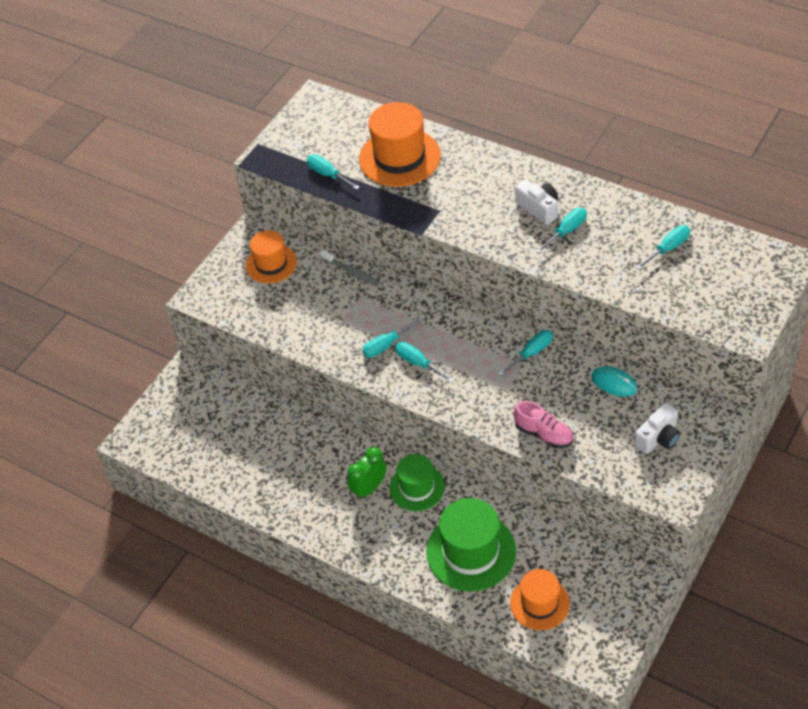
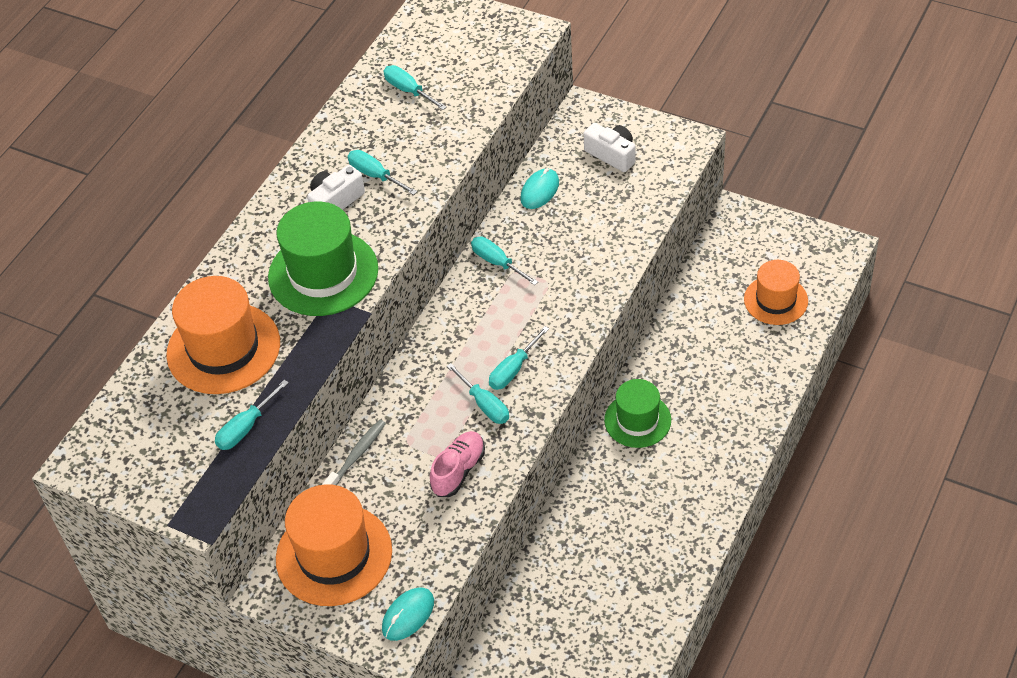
camera: 95 degrees left, 0 degrees up
orange hat [246,230,297,283] -> orange hat [276,484,392,606], size x1.56
green clock [347,447,387,500] -> none
green hat [426,498,516,591] -> green hat moved to [268,202,378,316]
pink shoe [513,401,573,448] -> pink shoe moved to [430,431,485,497]
none -> turquoise mouse [382,588,434,641]

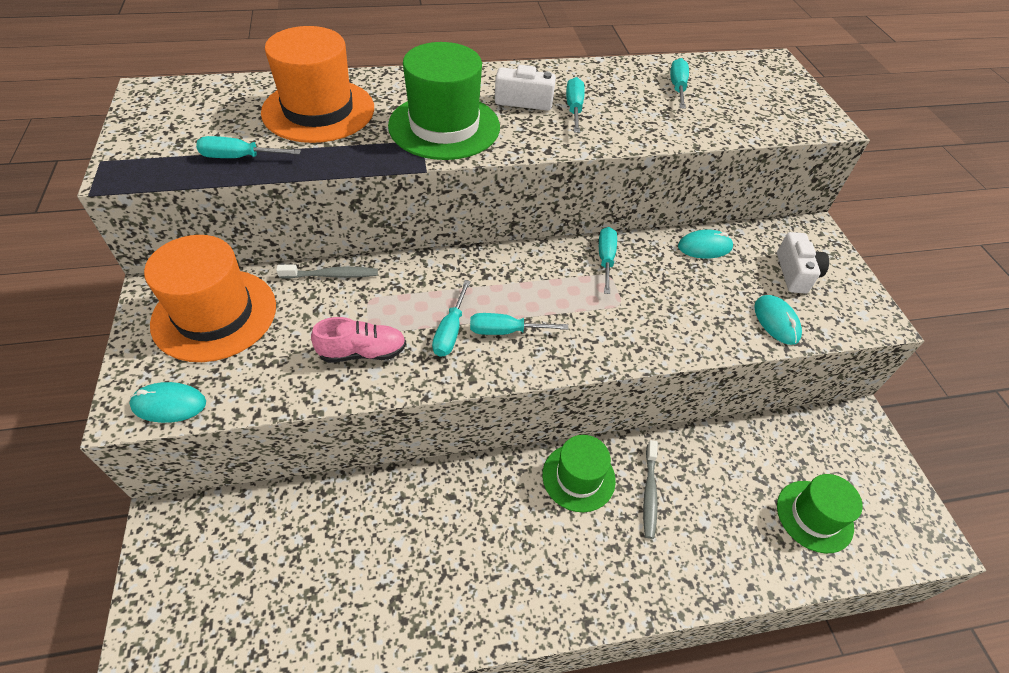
camera: 45 degrees right, 0 degrees up
orange hat [744,260,808,325] -> green hat [777,474,863,553]
none -> grey toothbrush [643,440,658,539]
none -> turquoise mouse [754,295,802,345]

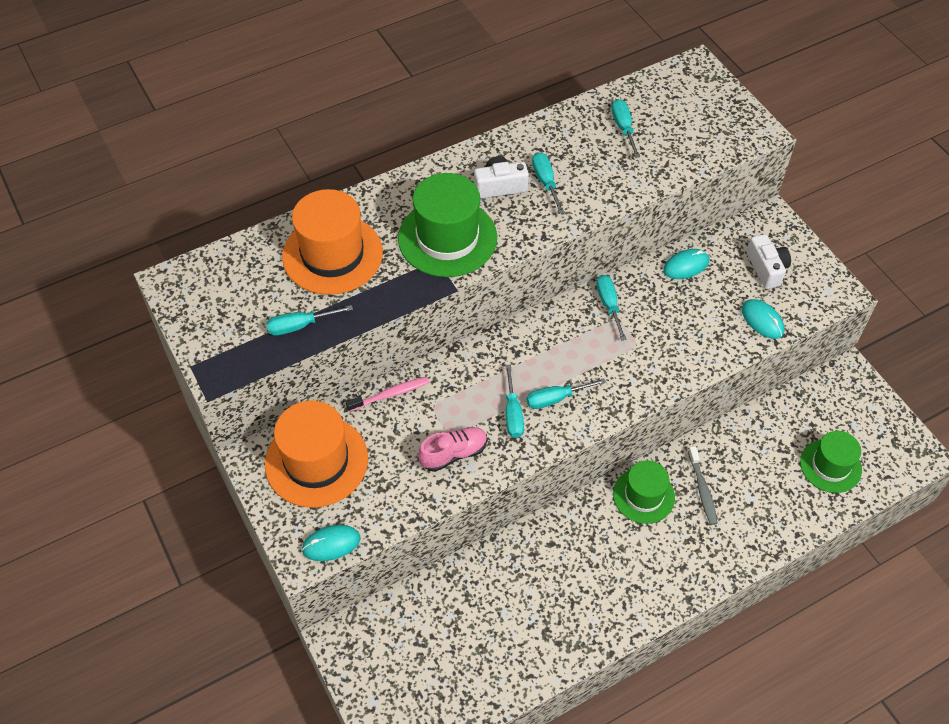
camera: 15 degrees left, 5 degrees up
grey toothbrush [276,264,378,279] -> pink toothbrush [346,377,429,412]

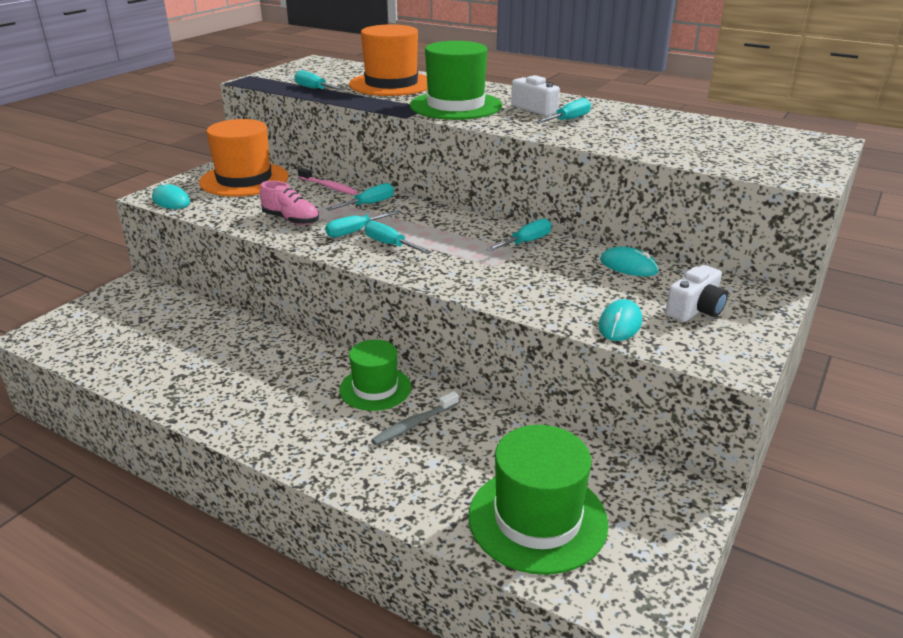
camera: 60 degrees right, 25 degrees down
turquoise screwdriver [611,99,640,158] -> turquoise screwdriver moved to [326,183,394,211]
green hat [800,431,862,493] -> green hat [468,425,609,575], size x1.56

